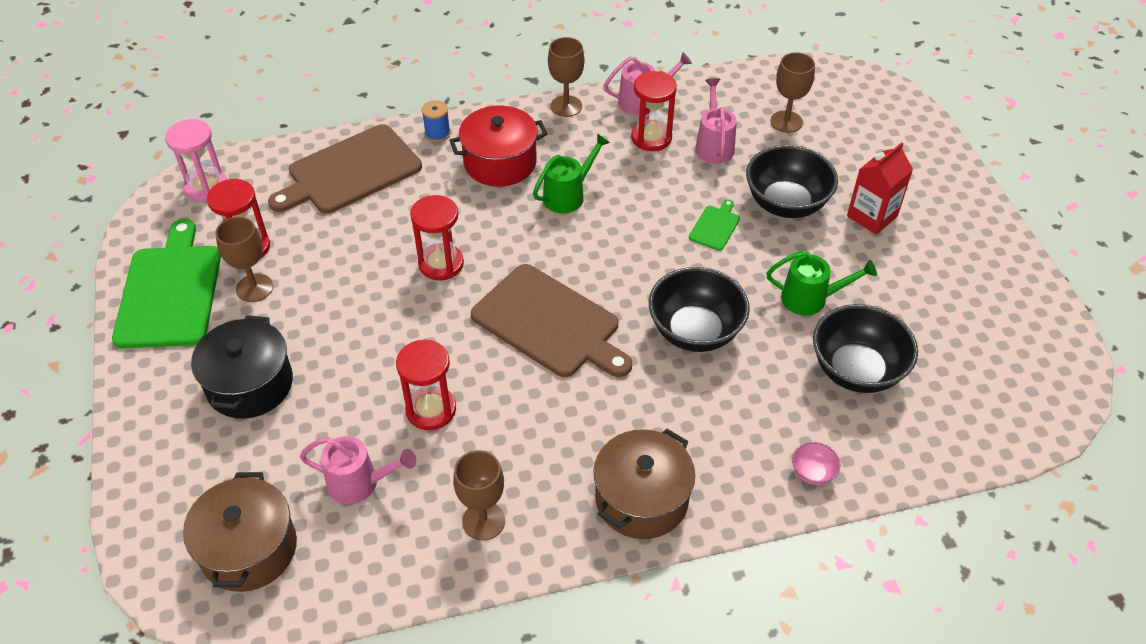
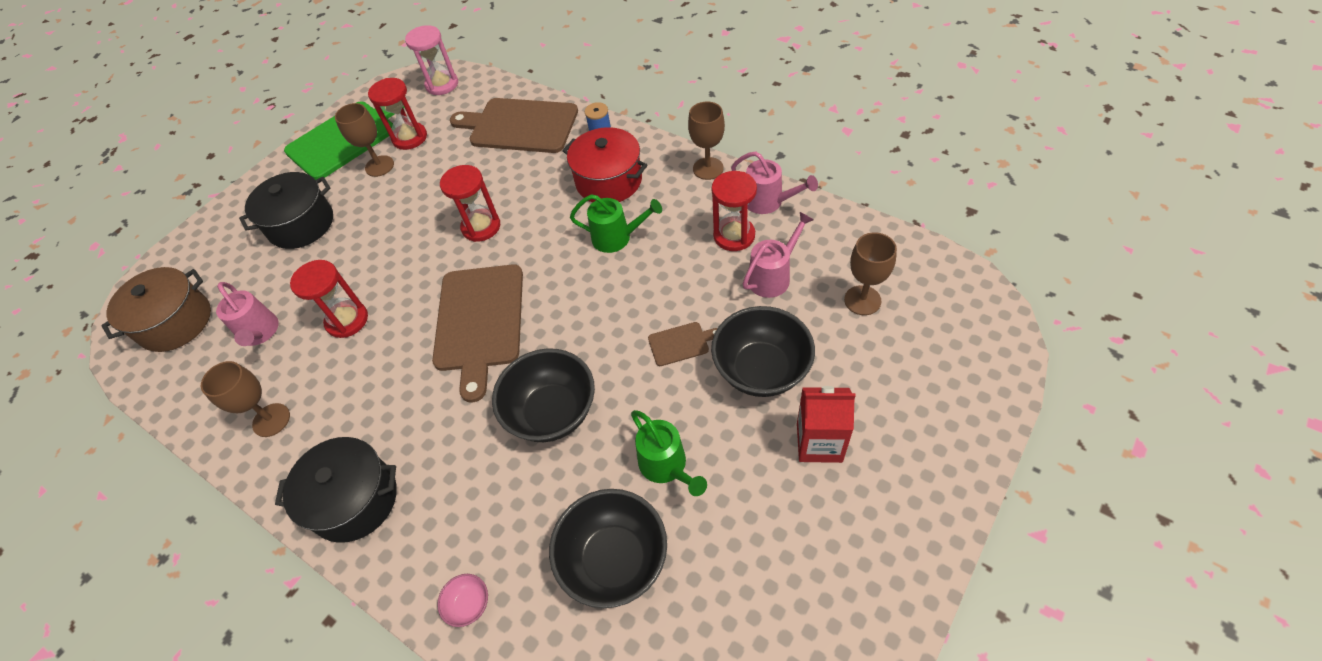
camera: 55 degrees right, 5 degrees up
brown pot [593,429,695,539] -> black pot [275,437,397,543]
green cutting board [689,199,740,251] -> brown cutting board [648,322,718,366]

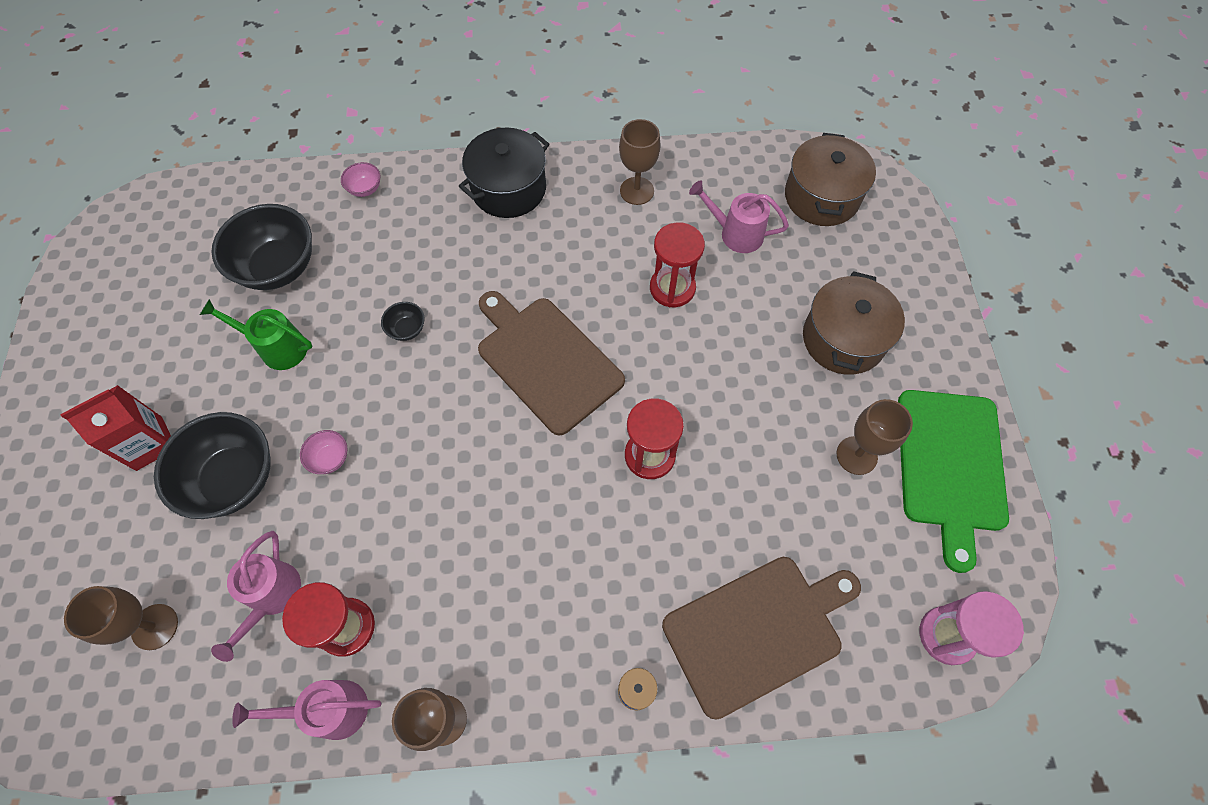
camera: 135 degrees right, 10 degrees up
black pot [239,172,333,249] -> brown pot [803,271,905,375]
red hourglass [368,78,427,150] -> none
black bowl [492,348,595,442] -> black bowl [381,302,425,341], size x0.44
red pot [562,127,648,203] -> none
green watering can [570,194,662,253] -> none
brown cutting board [648,322,718,366] -> pink bowl [300,430,348,474]

